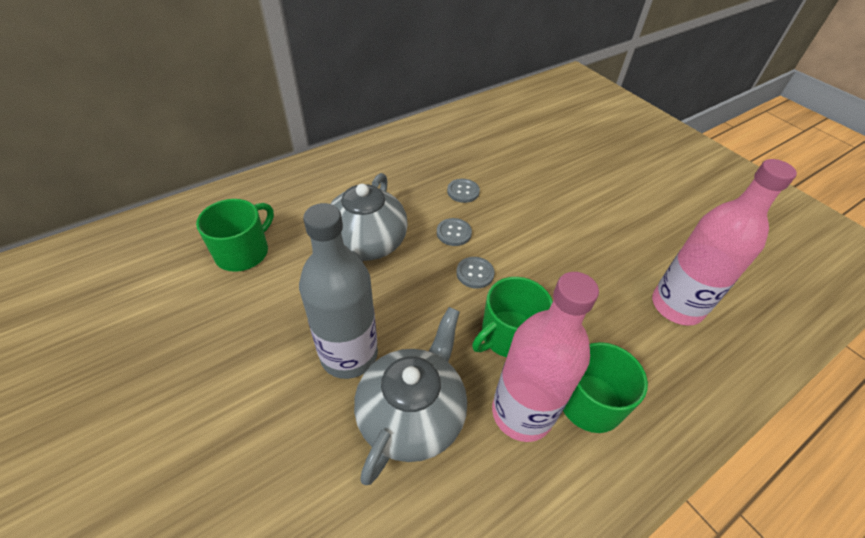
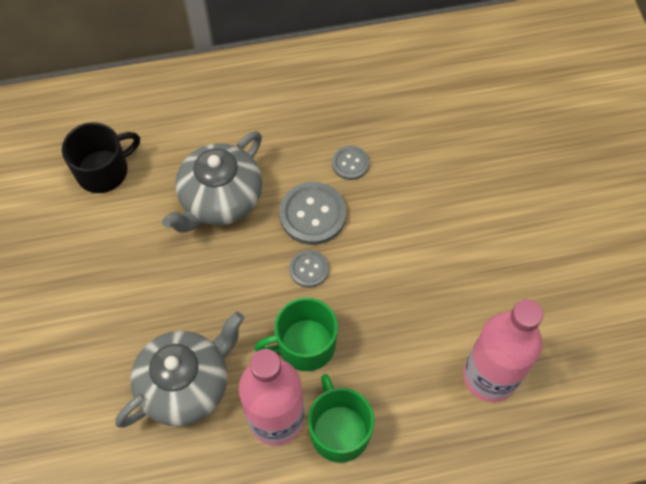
camera: 25 degrees right, 15 degrees up
green mug [196,199,274,272] -> black mug [62,122,140,193]
grey bottle [299,203,378,379] -> none
grey button [437,218,472,246] -> grey button [279,182,346,245], size x1.75

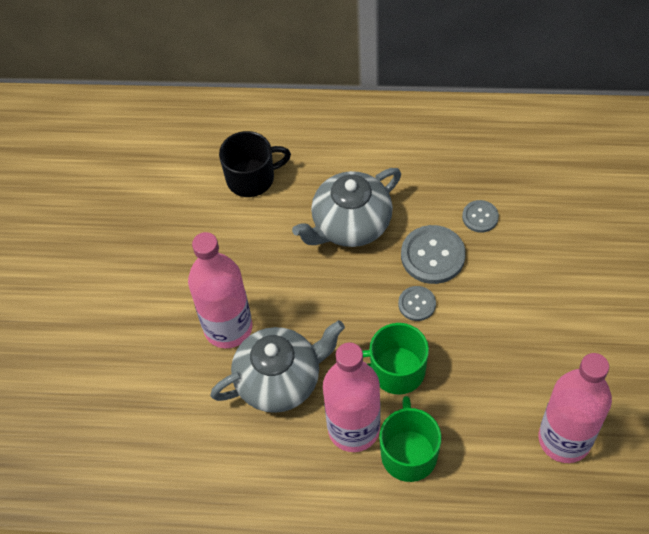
camera: 20 degrees right, 5 degrees down
none -> pink bottle [188,232,252,348]

